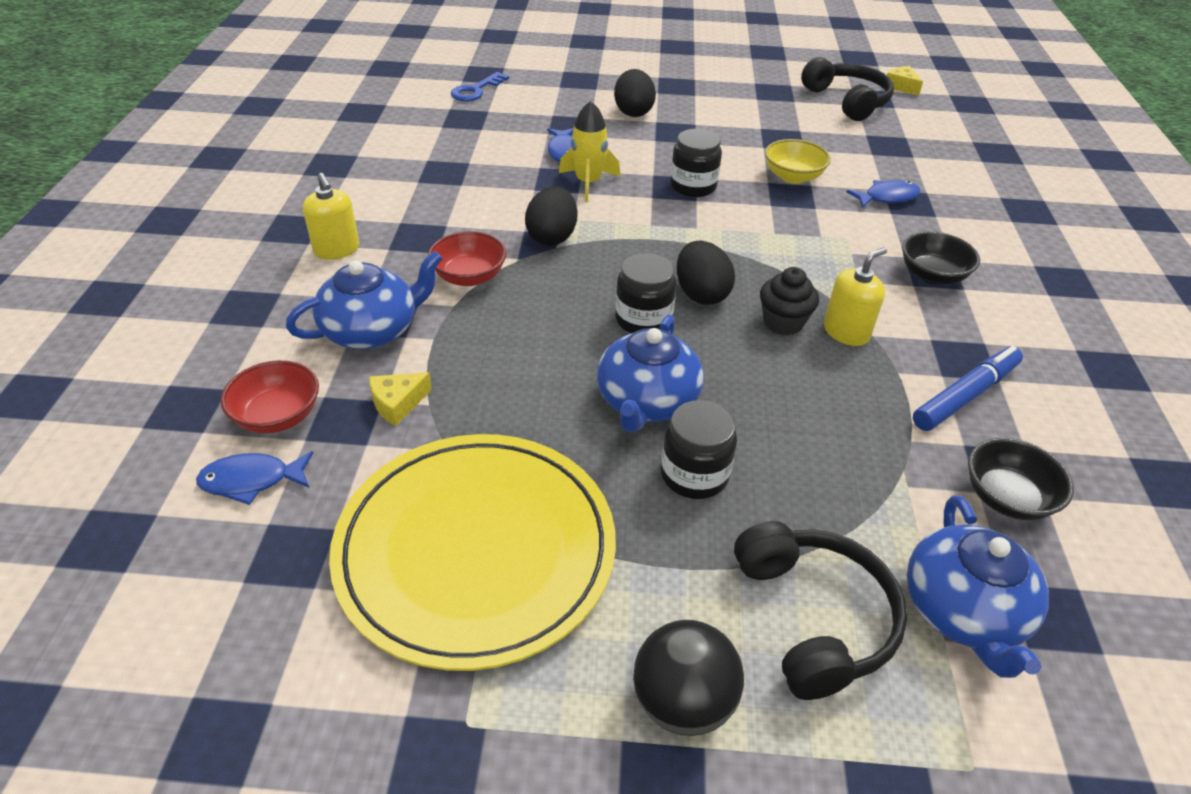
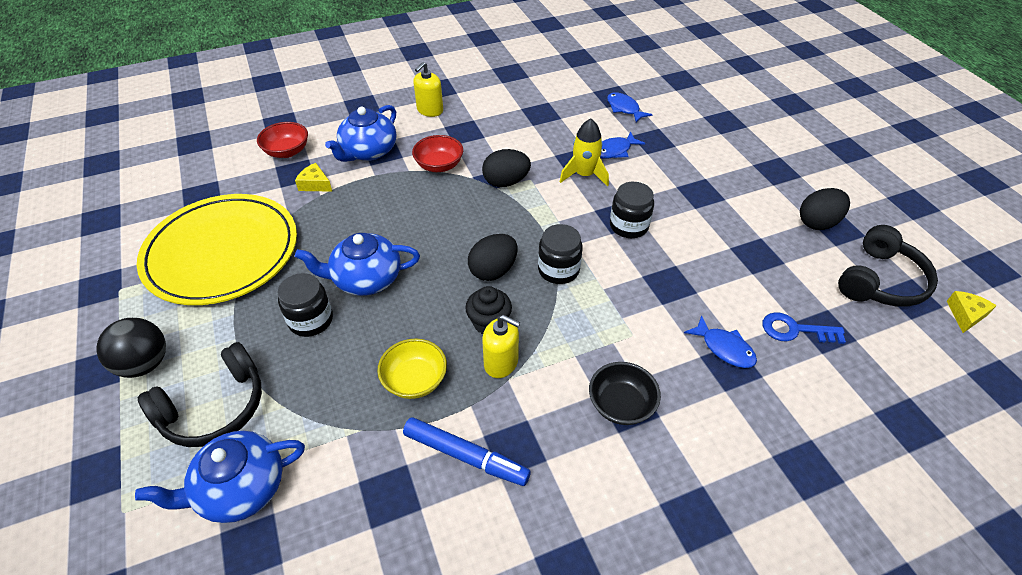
camera: 65 degrees right, 5 degrees up
blue fish [196,451,313,505] -> blue fish moved to [607,92,653,123]
blue teapot [286,251,443,349] -> blue teapot turned 90 degrees clockwise [325,105,397,162]
blue key [451,72,509,101] -> blue key moved to [763,312,846,344]
black egg [614,69,656,117] -> black egg moved to [800,188,850,230]
black jar [615,253,677,333] -> black jar moved to [538,224,583,284]
yellow bowl [765,139,831,184] -> yellow bowl moved to [377,338,447,399]
black bowl [968,438,1074,520] -> none

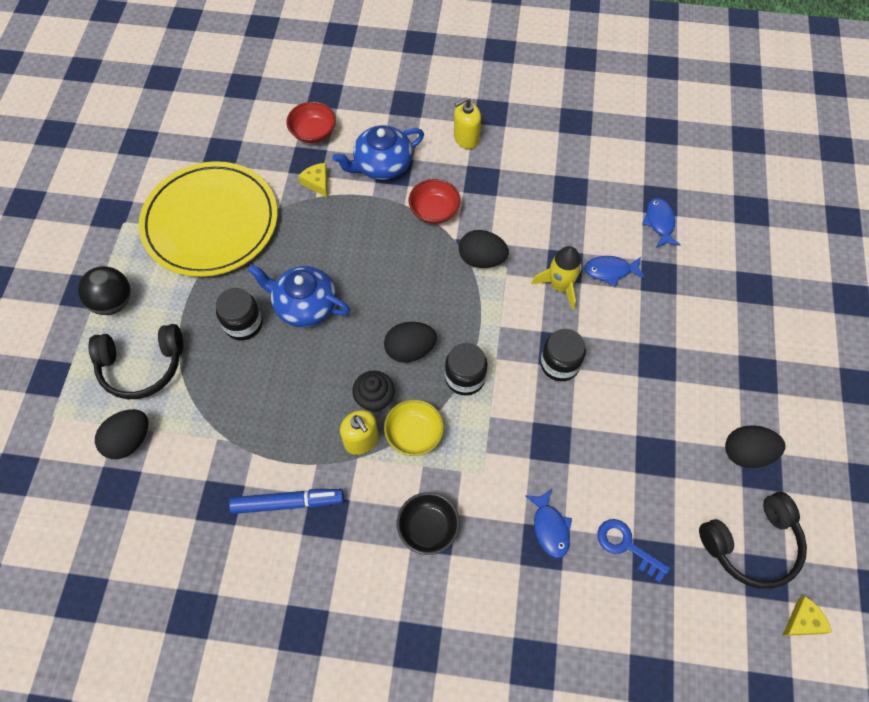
camera: 30 degrees right, 15 degrees up
blue teapot [135,431,305,523] -> black egg [95,409,148,459]
yellow bowl [377,338,447,399] -> yellow bowl moved to [384,399,444,456]
blue marker [403,417,531,486] -> blue marker turned 60 degrees counterclockwise [229,489,344,514]

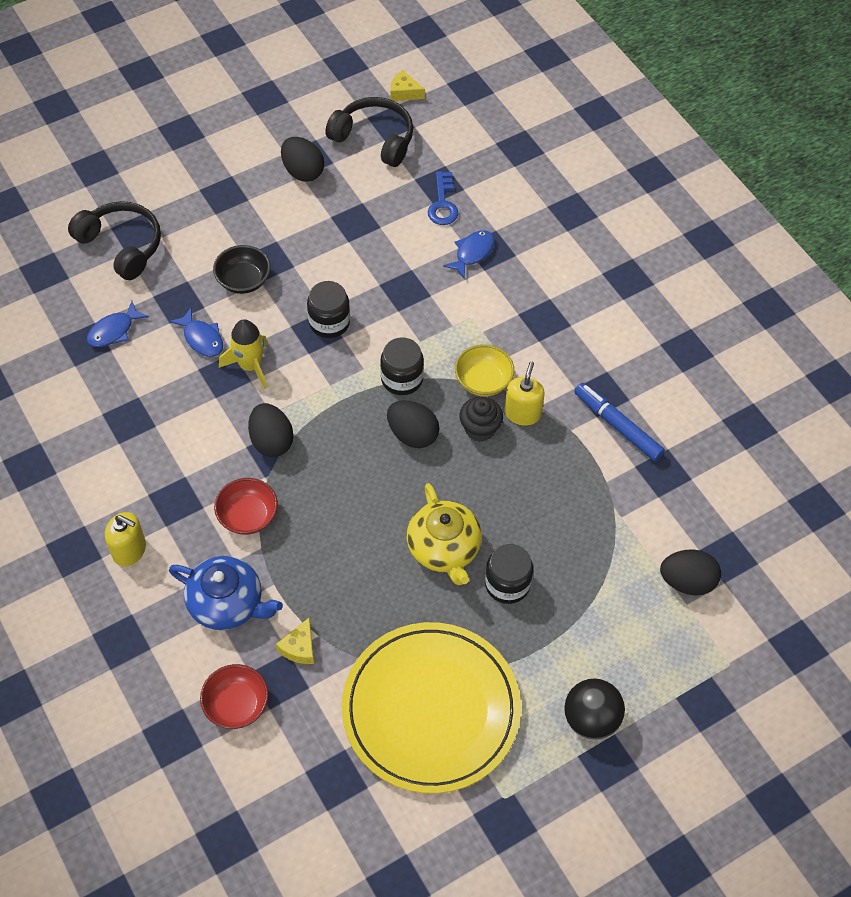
camera: 130 degrees left, 5 degrees down
black headphones [88,324,183,399] -> black headphones moved to [68,201,161,280]
blue teapot [247,264,350,327] -> yellow teapot [407,483,482,585]
black bowl [397,492,460,555] -> black bowl moved to [213,245,271,294]

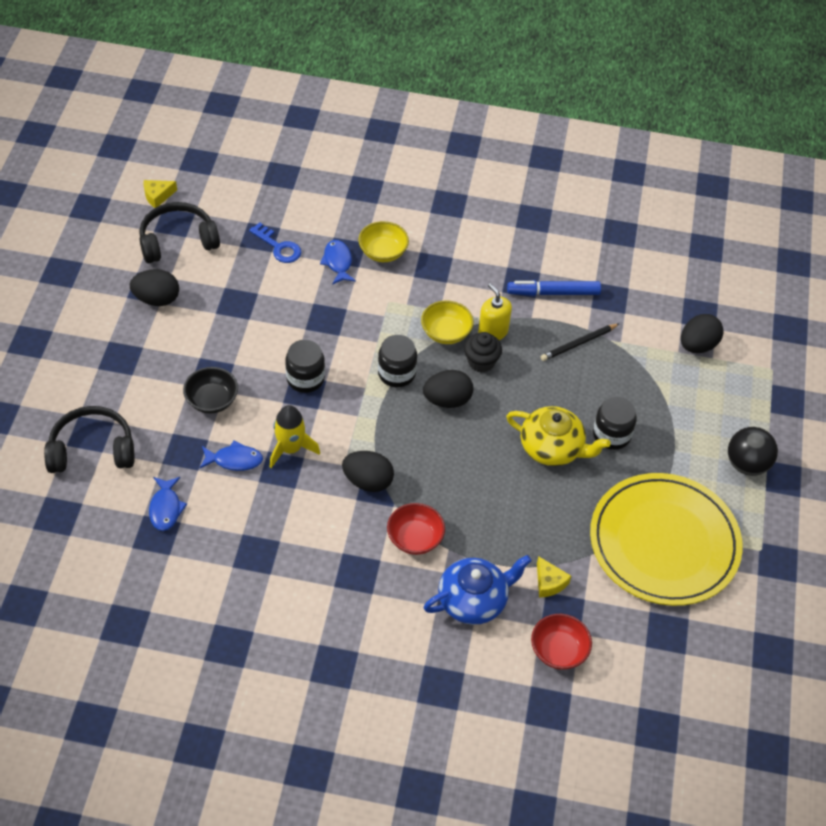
camera: 50 degrees left, 5 degrees down
yellow soap dispenser [105,512,146,566] -> none
none -> yellow bowl [358,221,409,262]
none -> black pencil [541,323,620,361]

